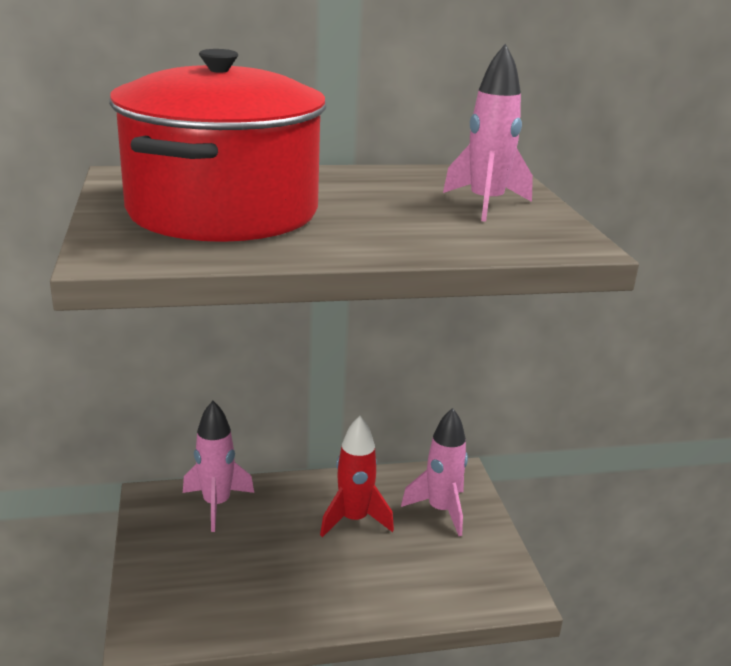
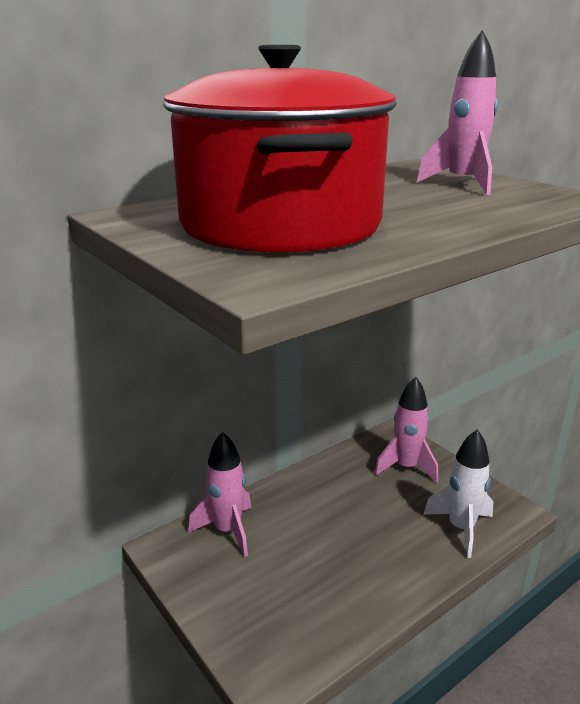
camera: 25 degrees left, 0 degrees up
red rocket [320,416,394,537] -> none
none -> white rocket [423,429,494,558]

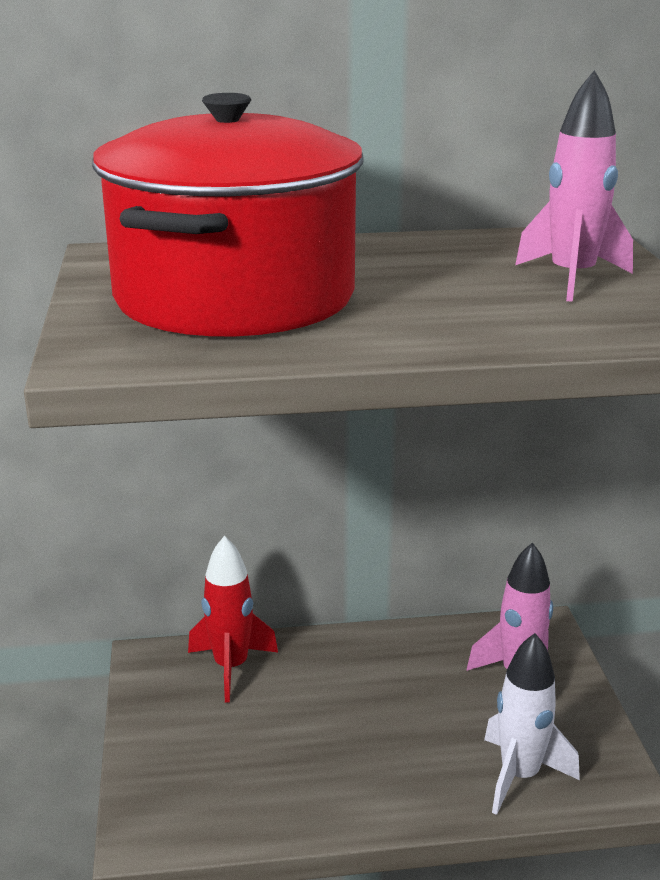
camera: 30 degrees right, 0 degrees up
pink rocket [188,431,251,557] -> red rocket [188,536,278,702]

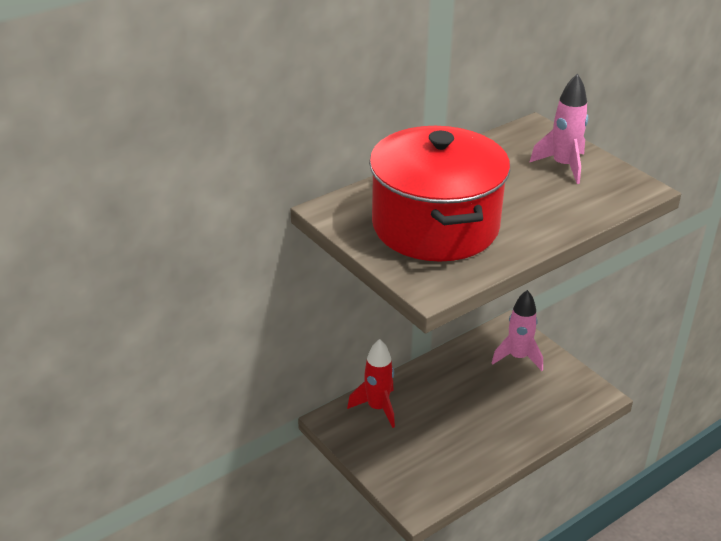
camera: 30 degrees left, 10 degrees up
white rocket [484,633,580,815] -> none

